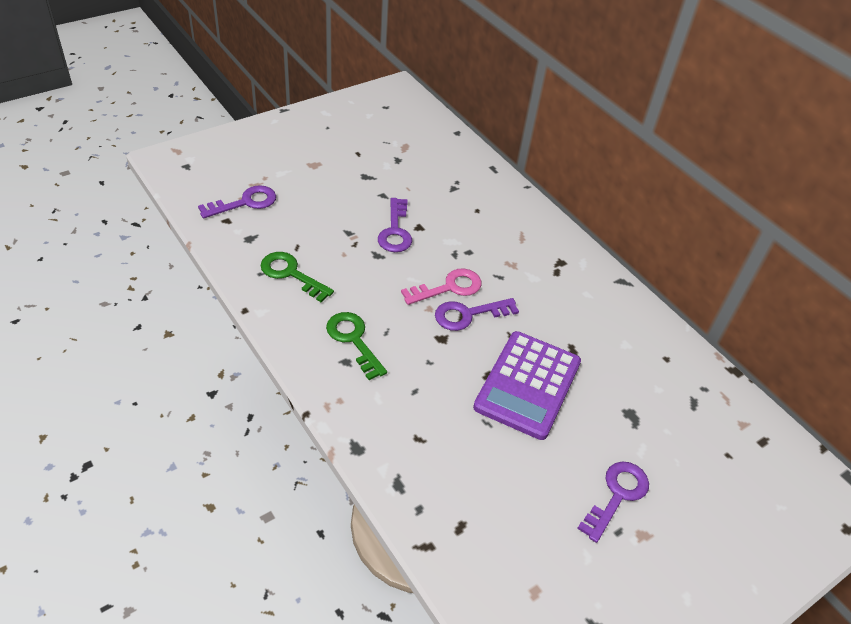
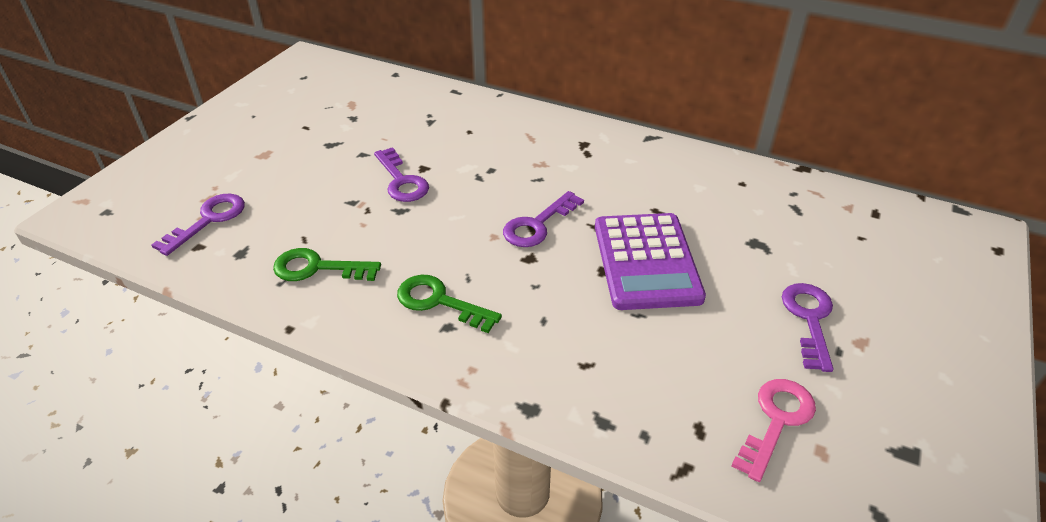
camera: 25 degrees left, 5 degrees down
pink key [401,268,482,305] -> pink key moved to [731,379,816,482]

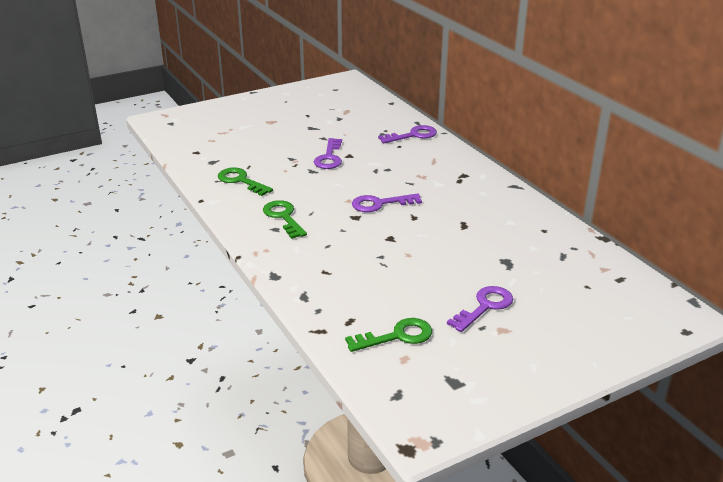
camera: 35 degrees right, 10 degrees down
purple key [151,194,245,256] -> purple key moved to [378,125,437,144]
purple calculator [595,213,706,310] -> none
pink key [731,379,816,482] -> green key [345,318,432,352]

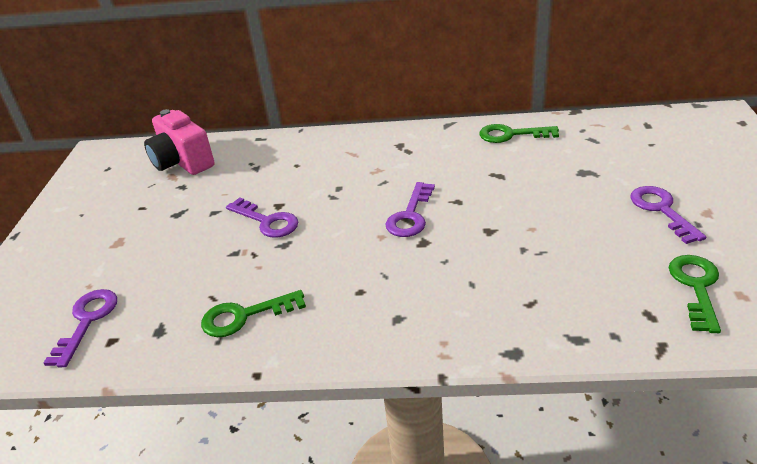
camera: 55 degrees left, 5 degrees up
green key [263,200,307,239] -> green key moved to [479,124,559,143]
purple key [378,125,437,144] -> purple key moved to [44,289,117,367]
none -> pink camera [144,109,215,175]

